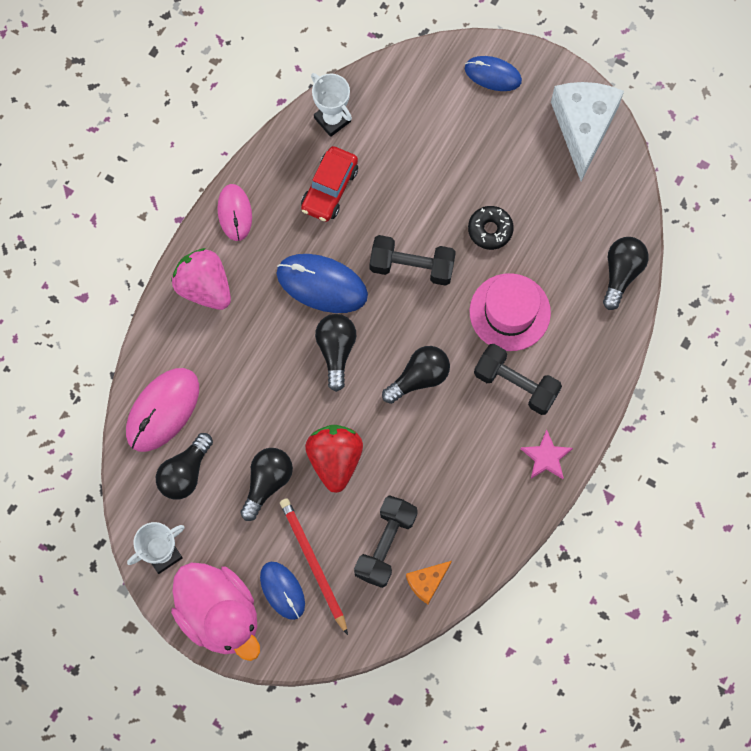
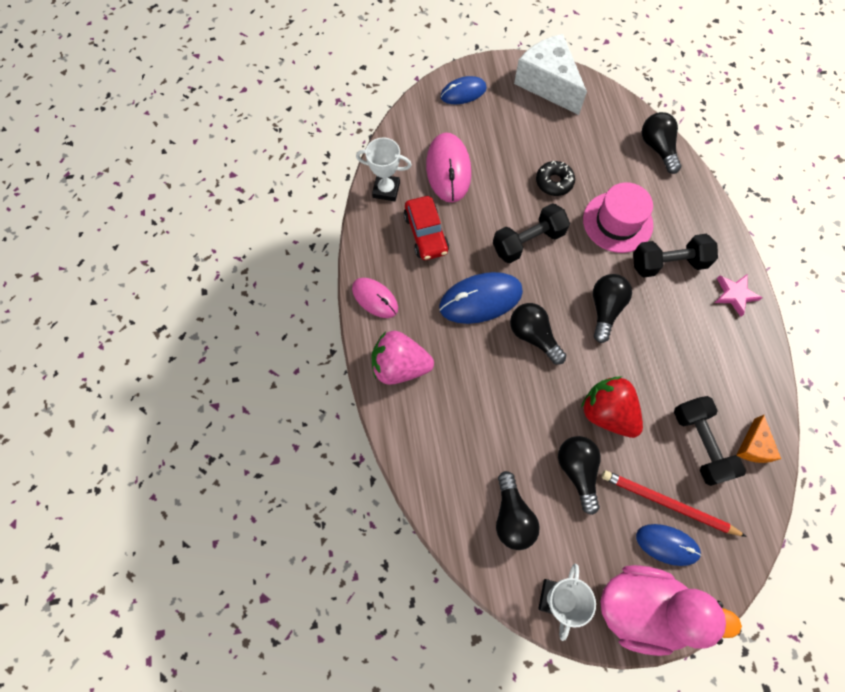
camera: 40 degrees left, 5 degrees down
pink mouse [126,368,199,452] -> pink mouse moved to [426,133,471,203]

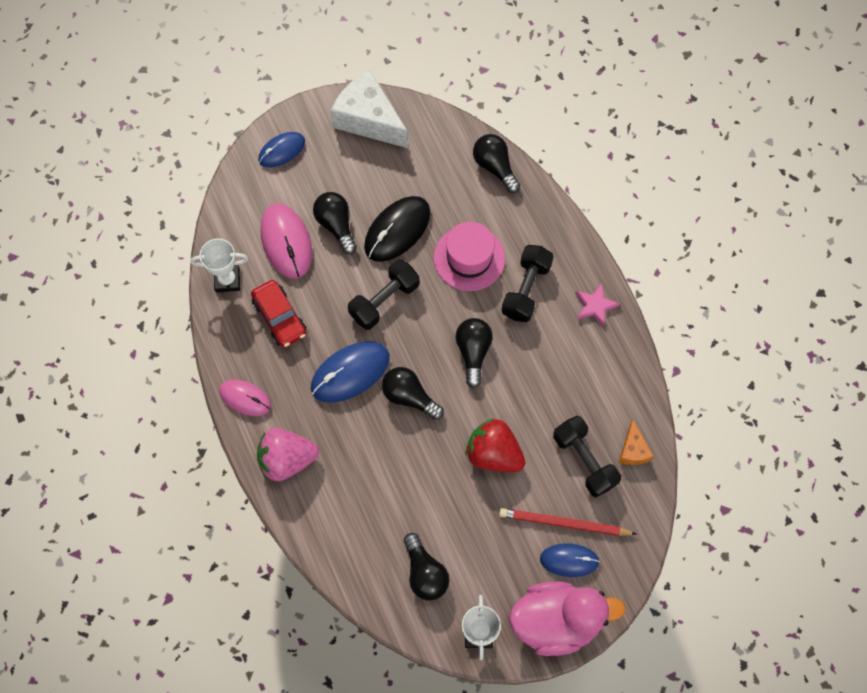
camera: 15 degrees left, 0 degrees up
black donut [536,161,575,196] -> black mouse [364,196,431,262]
black light bulb [558,436,601,515] -> black light bulb moved to [313,192,357,254]
black dumbbell [633,234,718,278] -> black dumbbell turned 45 degrees counterclockwise [501,245,554,322]

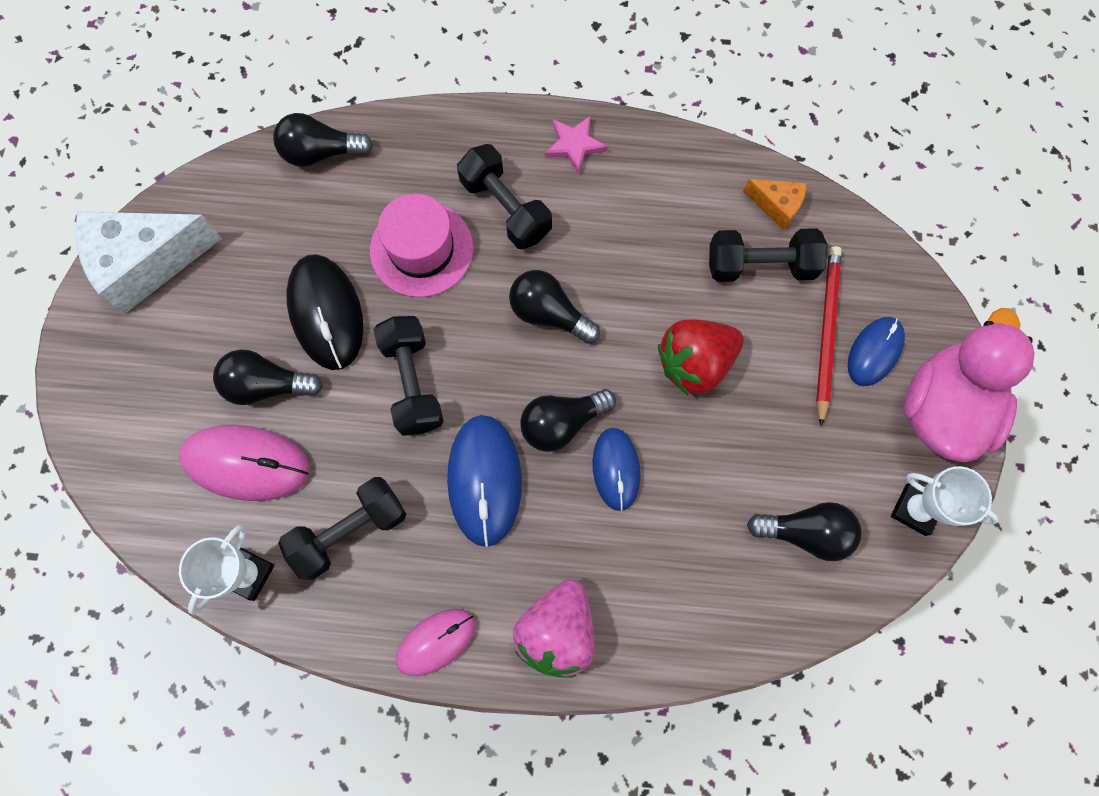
camera: 60 degrees left, 5 degrees up
red car [251,280,307,347] -> black dumbbell [278,477,406,580]
blue mouse [258,132,305,167] -> blue mouse moved to [592,428,640,511]
red pencil [499,508,636,536] -> red pencil turned 150 degrees clockwise [816,246,842,427]

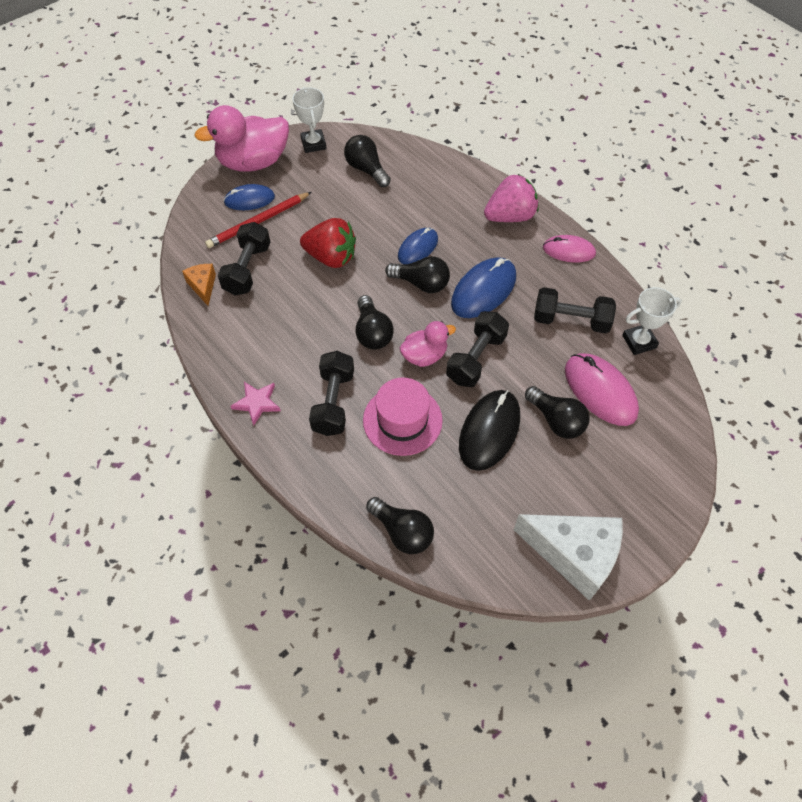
camera: 135 degrees left, 15 degrees down
black dumbbell [709,228,828,282] -> black dumbbell turned 60 degrees clockwise [218,222,271,295]
none -> pink duck [400,321,456,367]

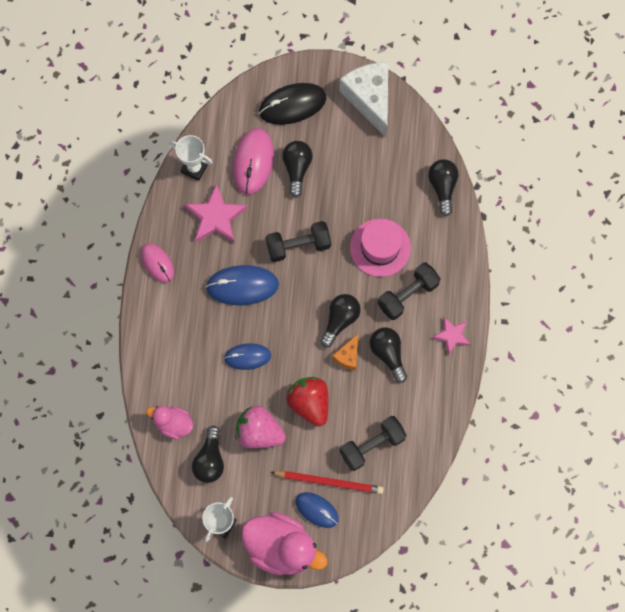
camera: 135 degrees left, 15 degrees up
orange cheese [182,264,216,306] -> orange cheese moved to [332,333,359,371]
black light bulb [385,256,450,293] -> black light bulb moved to [369,327,407,383]
pink duck [400,321,456,367] -> pink duck moved to [146,406,193,440]
black mouse [459,390,520,471] -> black mouse moved to [259,83,327,125]
pink strawberry [484,174,539,222] -> pink strawberry moved to [235,406,286,448]
black dumbbell [534,287,616,333] -> pink star [184,183,248,242]

